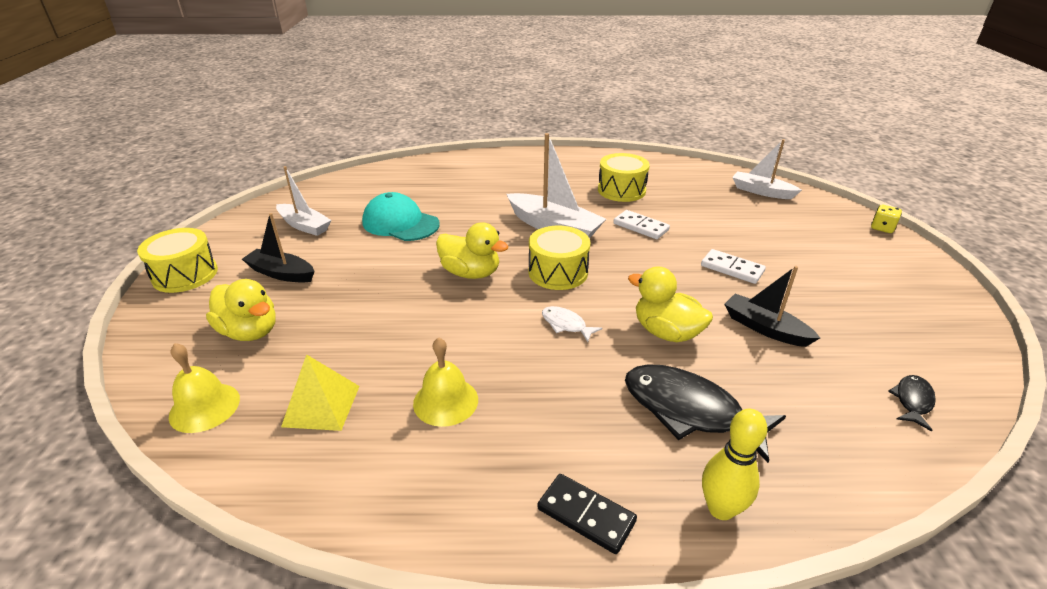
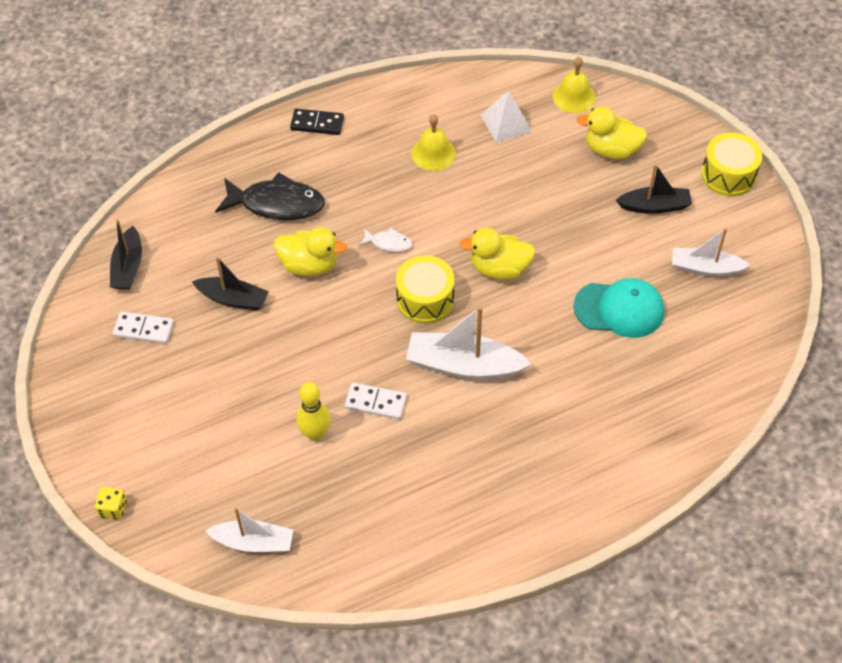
camera: 155 degrees right, 20 degrees up
yellow pyramid [281,354,360,431] -> white pyramid [481,91,533,143]
yellow drum [598,153,650,202] -> none
white domino [701,249,766,284] -> white domino moved to [113,312,174,344]
yellow bowling pin [702,409,768,520] -> yellow bowling pin moved to [296,382,331,441]
black fish [888,375,936,432] -> black boat [110,219,142,290]

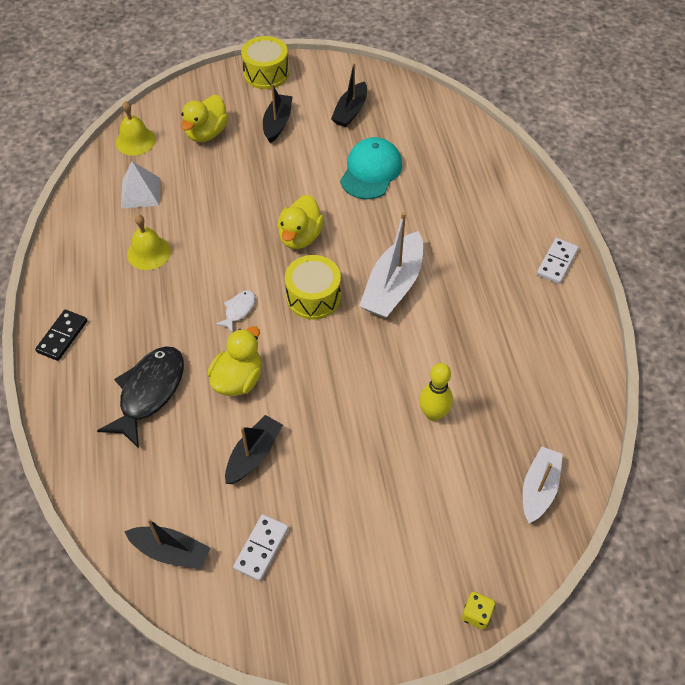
camera: 75 degrees left, 0 degrees up
white domino [345,383,407,420] -> white domino moved to [537,238,579,284]
white boat [672,228,751,277] -> black boat [331,63,367,127]

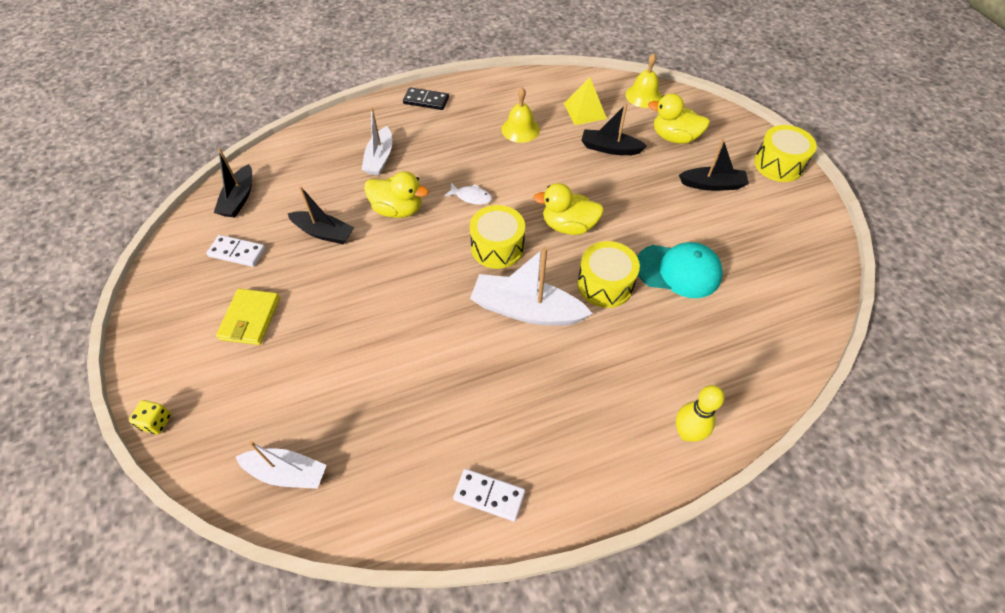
camera: 80 degrees right, 0 degrees up
black fish [97,346,184,448] -> white boat [362,107,392,175]
white pyramid [121,161,160,209] -> yellow pyramid [564,77,607,125]
black boat [331,63,367,127] -> black boat moved to [581,103,647,155]
yellow bowling pin [419,363,453,421] -> yellow bowling pin moved to [676,385,724,442]
white domino [537,238,579,284] -> white domino moved to [453,469,525,522]
none -> yellow wallet [216,289,280,345]
none -> yellow drum [578,241,640,308]

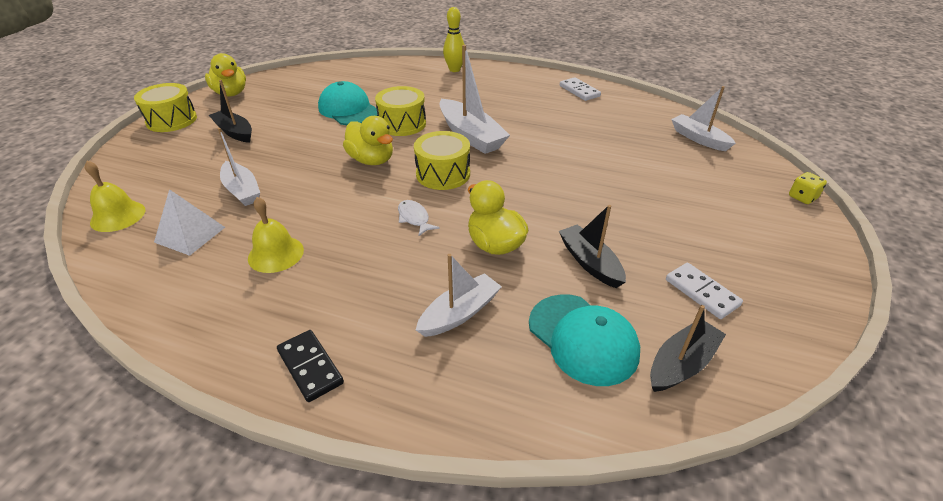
camera: 140 degrees left, 15 degrees down
yellow wallet [216,289,280,345] -> none
yellow pyramid [564,77,607,125] -> white pyramid [154,189,225,256]
black boat [581,103,647,155] -> white boat [218,128,260,206]
yellow duck [648,93,710,144] -> yellow duck moved to [205,53,246,97]
none -> turquoise cap [529,294,640,386]

